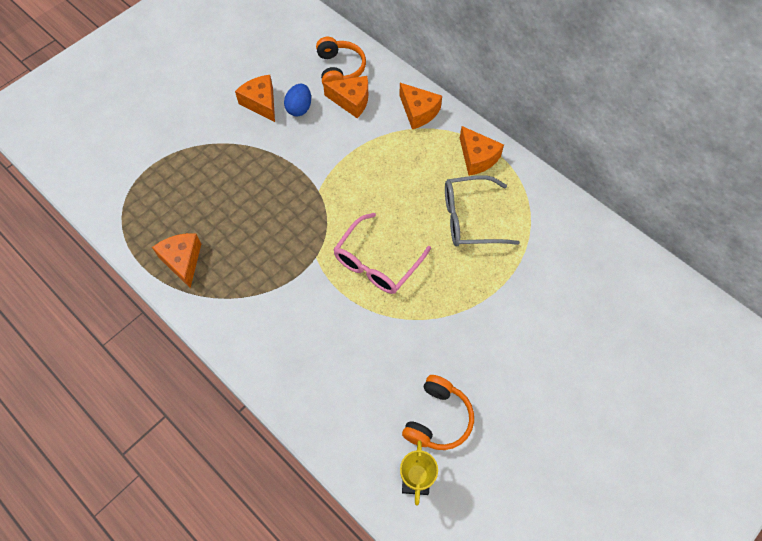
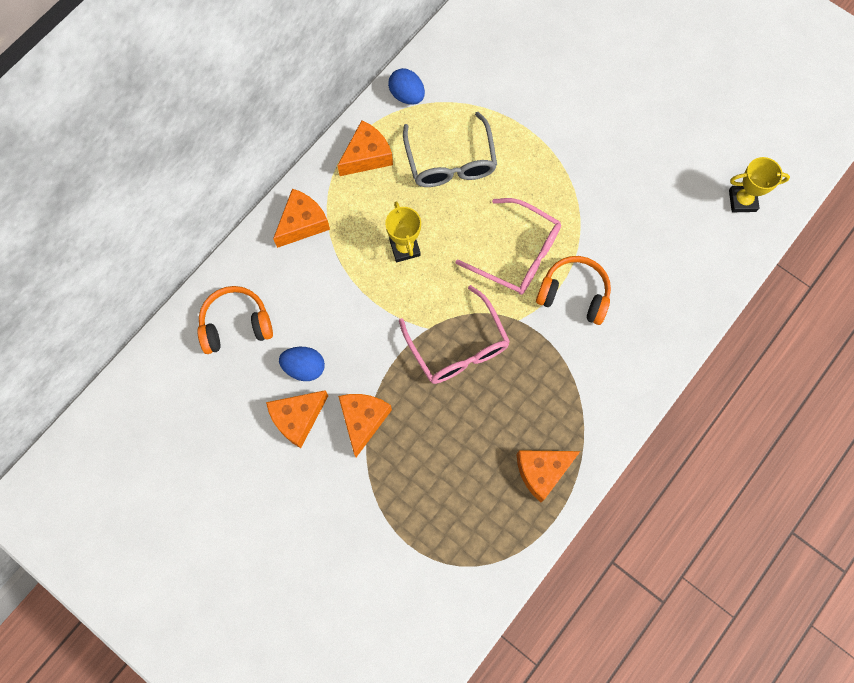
camera: 95 degrees left, 10 degrees up
orange cheese [323,76,368,118] -> orange cheese moved to [338,394,392,457]
orange headphones [402,375,474,450] -> orange headphones moved to [536,256,611,325]
none -> yellow trophy [385,201,421,262]
none -> blue egg [388,68,425,105]
none -> pink glasses [399,285,510,384]

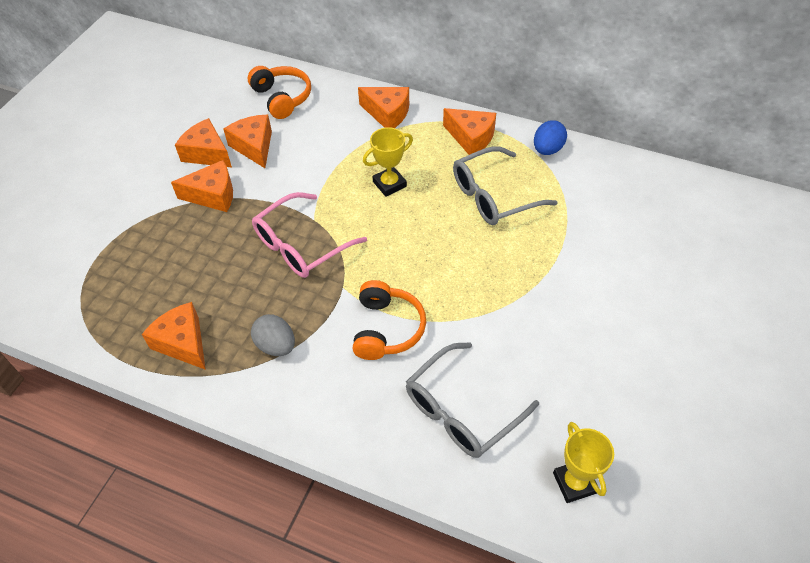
camera: 75 degrees right, 20 degrees down
blue egg [279,347,325,381] -> orange cheese [224,115,272,168]
pink glasses [455,198,561,295] -> none
none -> grey egg [251,314,295,356]
none -> grey glasses [406,342,539,458]

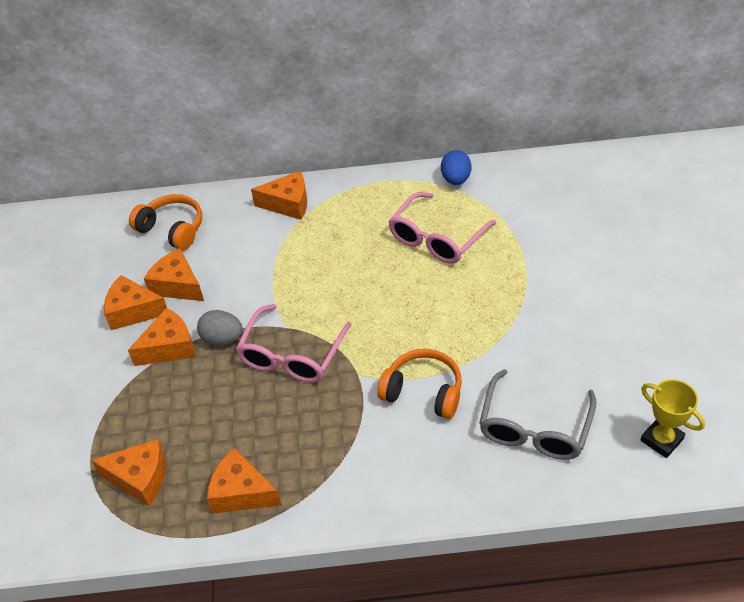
camera: 25 degrees left, 5 degrees down
grey egg [251,314,295,356] -> grey egg moved to [197,310,243,345]
orange headphones [352,280,426,360] -> orange headphones turned 45 degrees counterclockwise [377,349,462,419]
yellow trophy [363,127,413,197] -> none
orange cheese [443,108,496,155] -> orange cheese moved to [91,439,166,506]
grey glasses [453,146,558,225] -> pink glasses [388,192,496,264]

